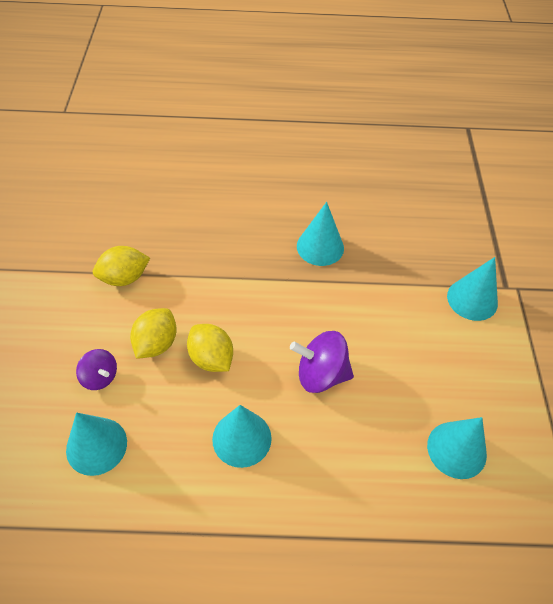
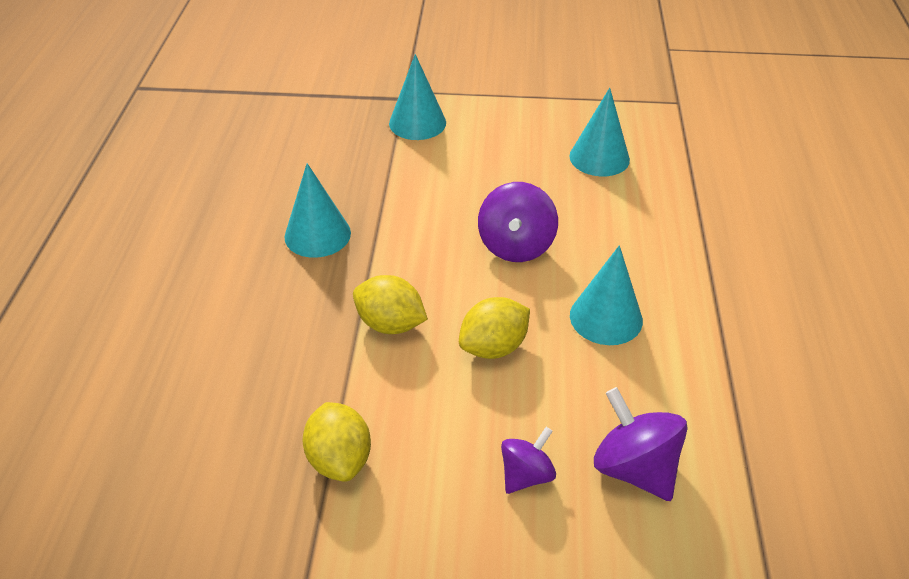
camera: 85 degrees left, 10 degrees down
turquoise cone [66,412,127,476] -> purple spinning top [594,387,688,501]
yellow lemon [130,308,177,359] -> yellow lemon moved to [353,275,428,334]

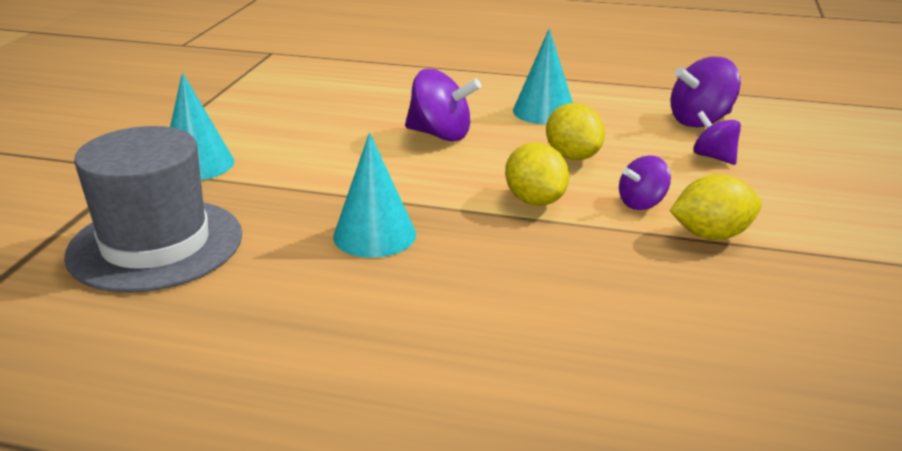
camera: 80 degrees left, 15 degrees down
yellow lemon [353,275,428,334] -> yellow lemon turned 60 degrees counterclockwise [505,143,569,206]
turquoise cone [569,88,630,176] -> none
none -> grey hat [64,126,242,293]
none -> purple spinning top [619,155,671,210]

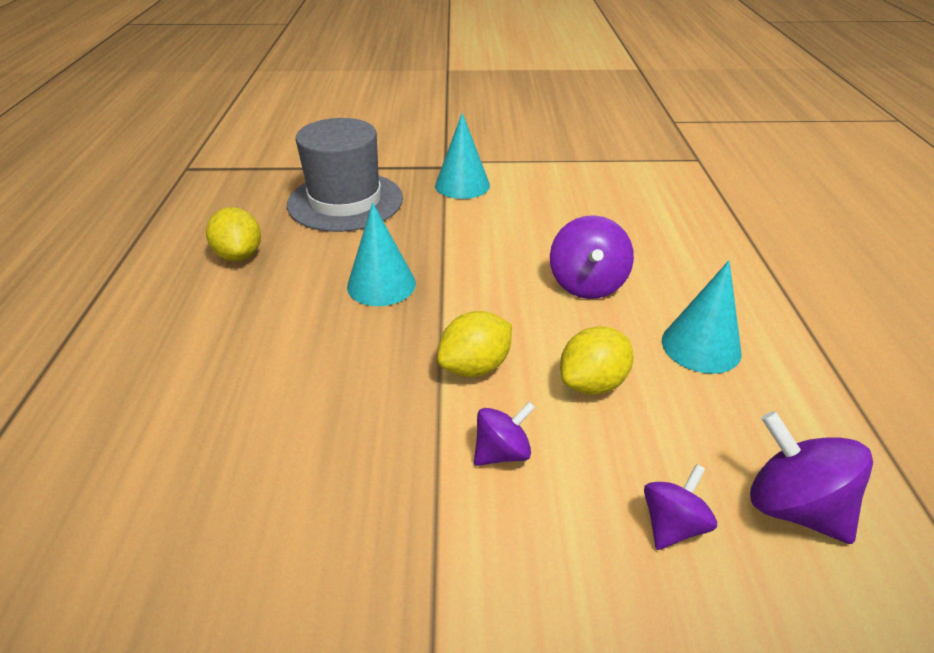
camera: 75 degrees right, 10 degrees up
purple spinning top [619,155,671,210] -> purple spinning top turned 105 degrees clockwise [474,402,535,466]
yellow lemon [670,174,762,240] -> yellow lemon moved to [206,207,261,261]

